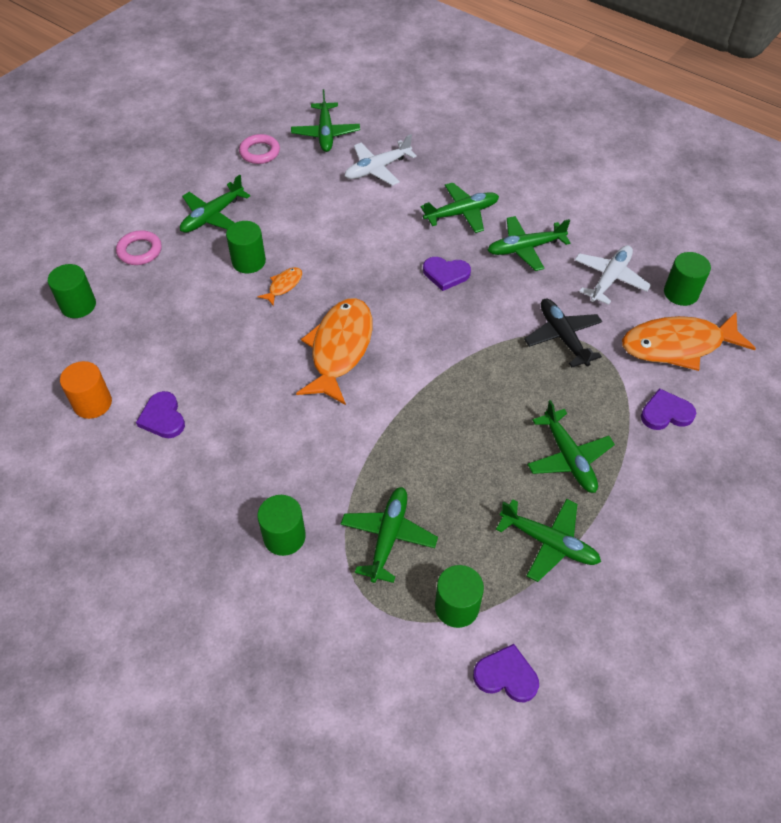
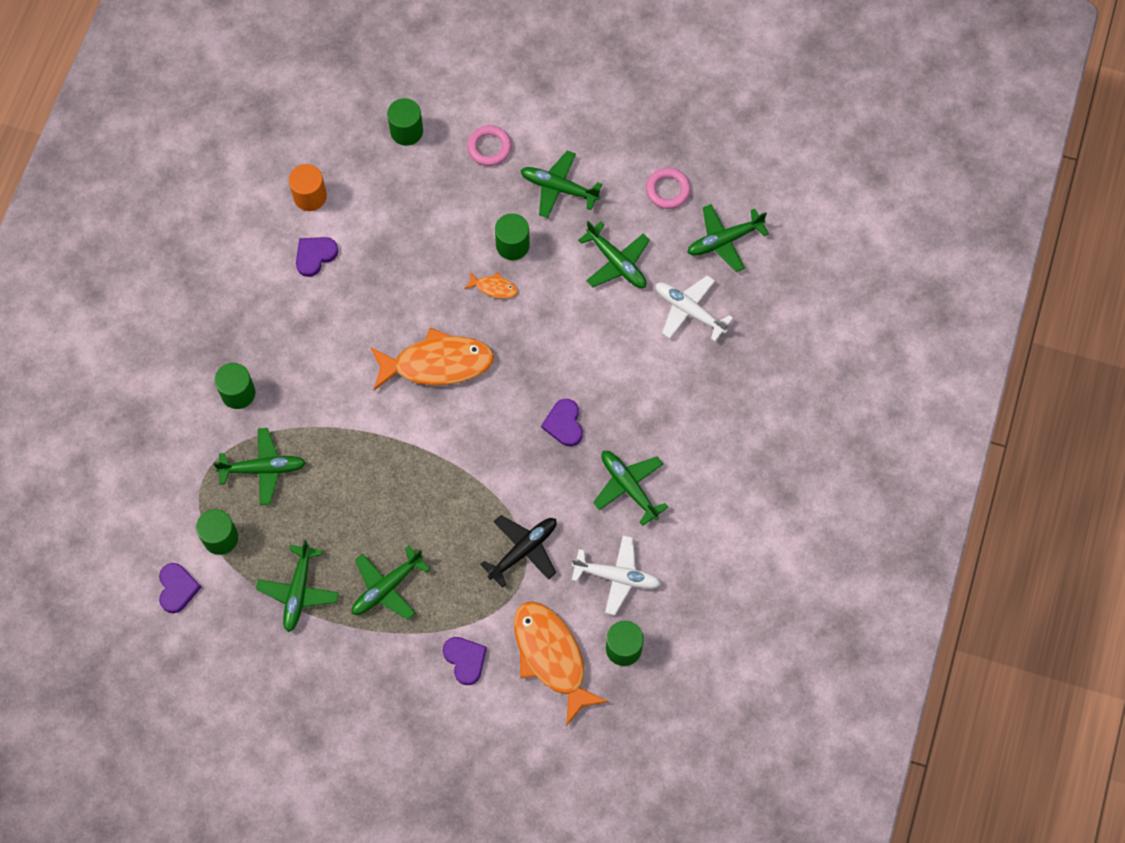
camera: 70 degrees right, 15 degrees up
green plane [421,183,499,233] -> green plane moved to [578,221,650,288]

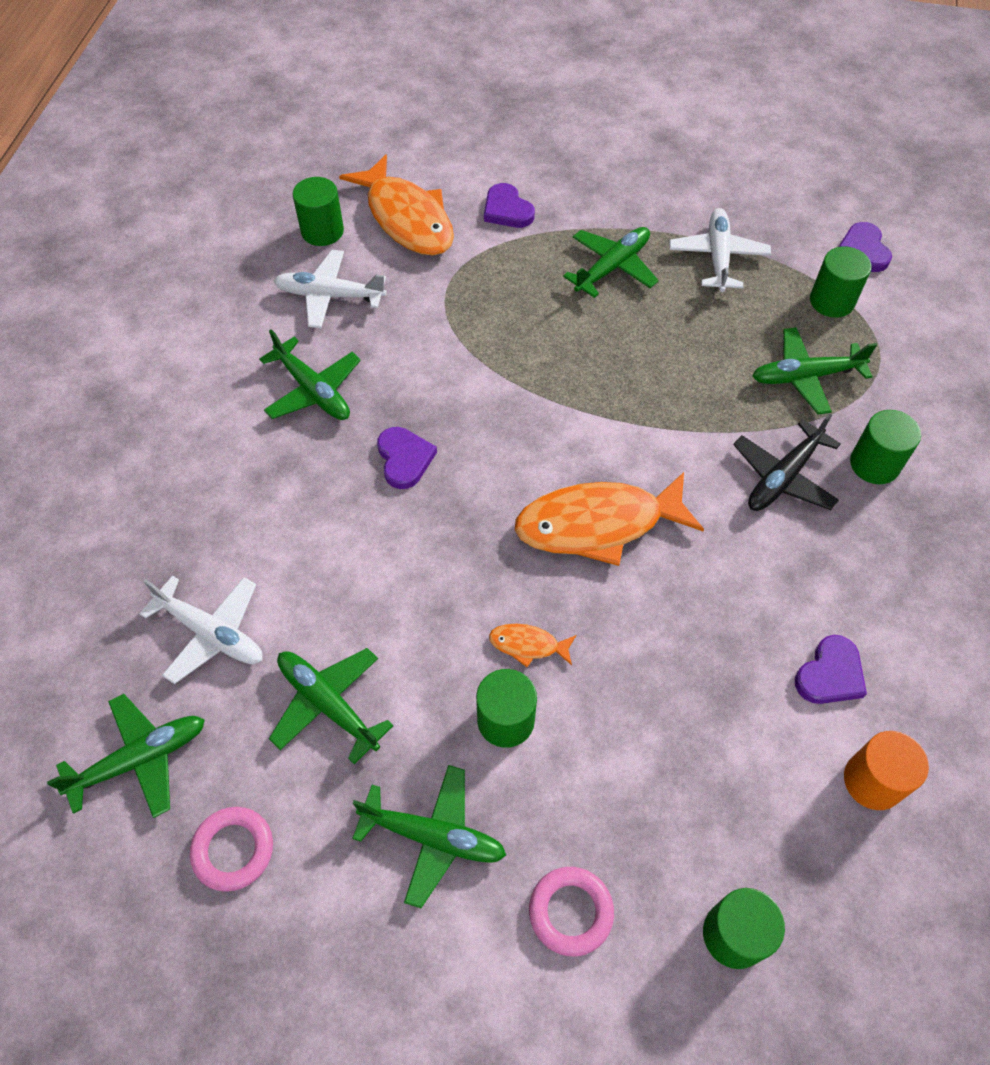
camera: 175 degrees right, 10 degrees down
green plane [256,539,339,632] -> white plane [669,208,771,292]
black plane [480,515,557,588] -> black plane moved to [733,414,841,511]

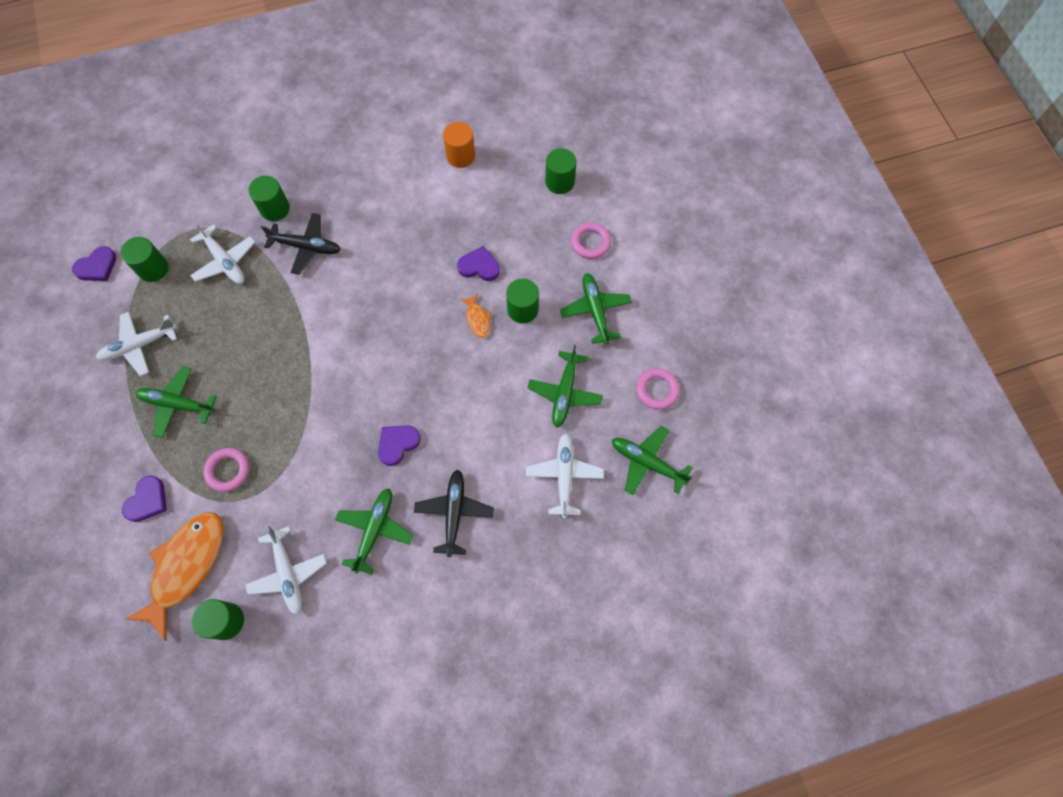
camera: 120 degrees left, 10 degrees up
orange fish [515,472,704,566] -> none
green plane [752,327,877,415] -> white plane [190,222,256,284]
purple heart [795,635,867,704] -> purple heart moved to [457,246,500,281]
none -> pink ring [203,448,250,492]
none -> black plane [414,470,494,557]

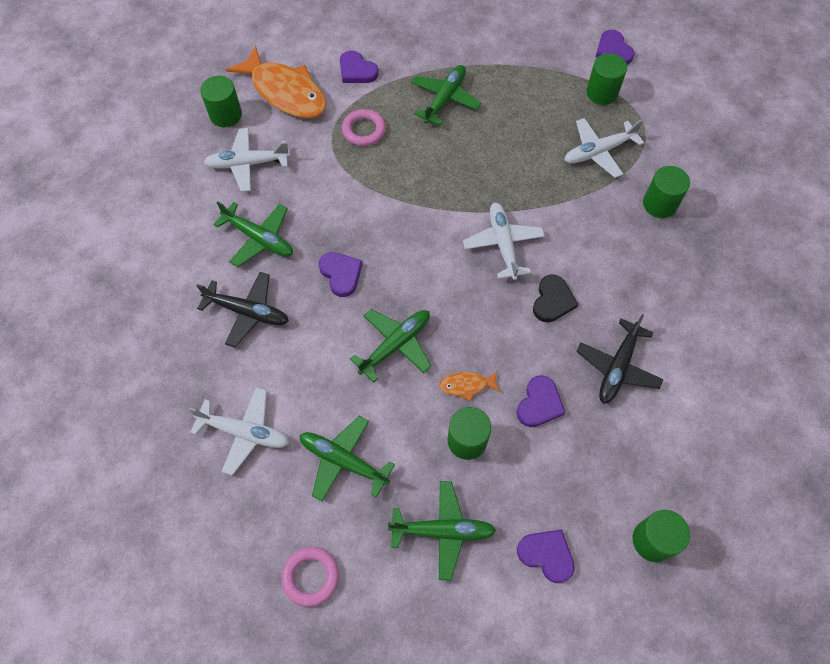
camera: 105 degrees right, 5 degrees down
white plane [96,312,177,376] -> white plane moved to [463,202,545,280]
black plane [261,213,341,275] -> black plane moved to [576,314,664,404]
orange cylinder [443,122,475,168] -> none
pink ring [571,222,611,259] -> purple heart [517,529,575,583]
green plane [612,426,693,495] -> green plane moved to [350,309,431,382]
none -> black heart [533,274,578,322]

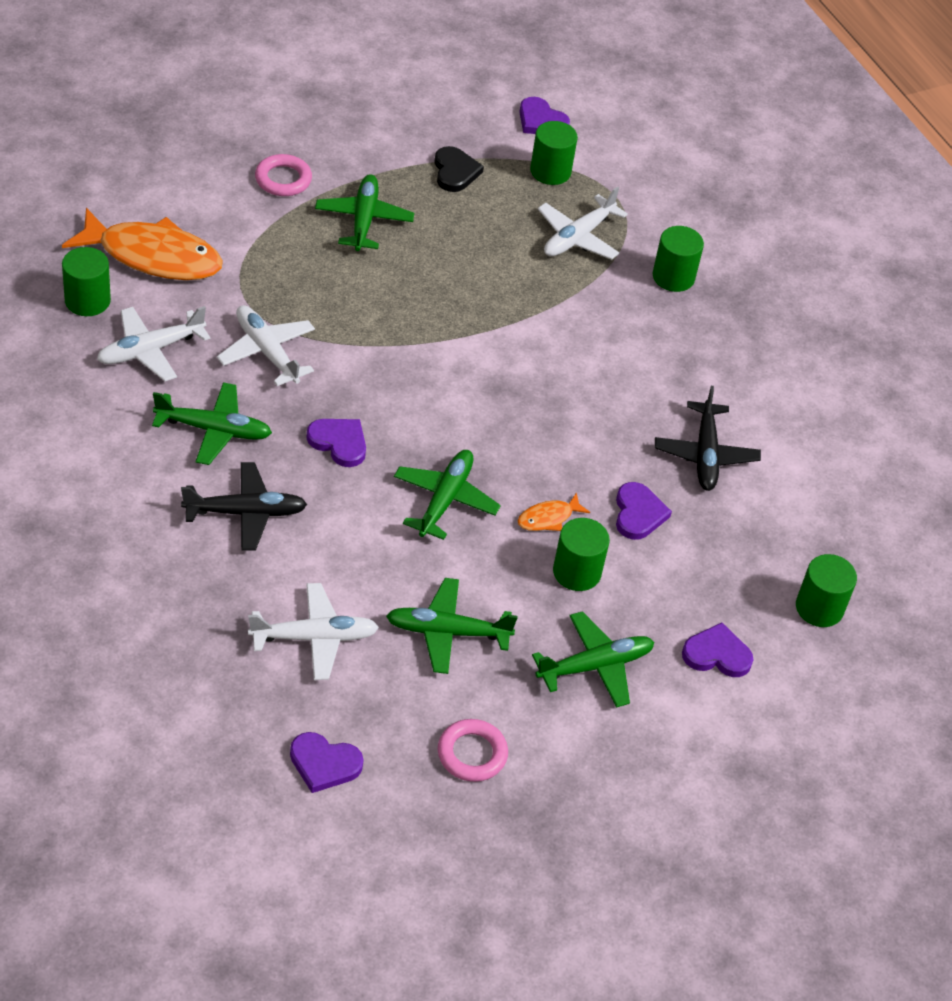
camera: 30 degrees left, 15 degrees down
purple heart [340,50,379,83] -> purple heart moved to [290,732,364,793]
pink ring [342,109,386,146] -> pink ring moved to [255,154,312,196]
white plane [463,202,545,280] -> white plane moved to [217,305,315,386]
black heart [533,274,578,322] -> black heart moved to [434,146,484,192]

